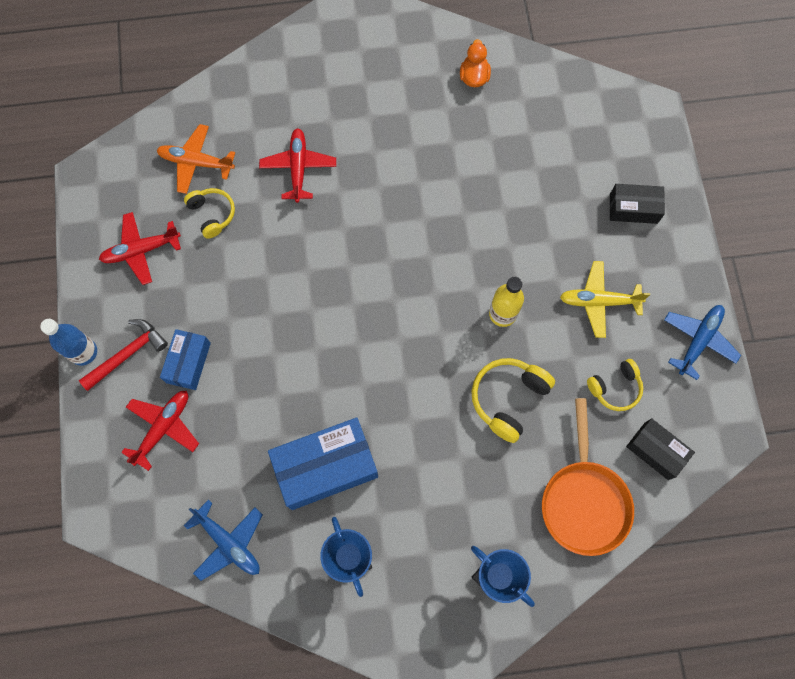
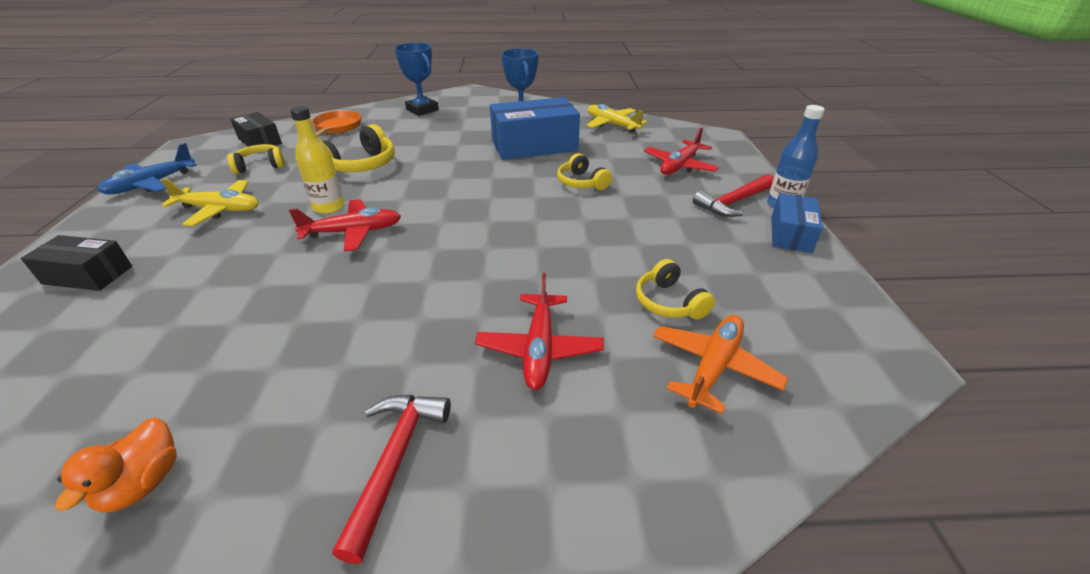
camera: 175 degrees left, 35 degrees down
red plane [99,212,181,285] -> red plane moved to [289,199,401,251]
orange plane [157,124,235,194] -> orange plane turned 75 degrees counterclockwise [653,315,788,414]
blue box [160,329,211,390] -> blue box moved to [772,193,823,253]
blue plane [184,500,263,581] -> yellow plane [586,104,648,133]
orange pan [542,398,634,556] -> orange pan [312,110,361,137], size x0.66
none -> red hammer [332,395,451,564]
none -> yellow headphones [557,153,612,190]

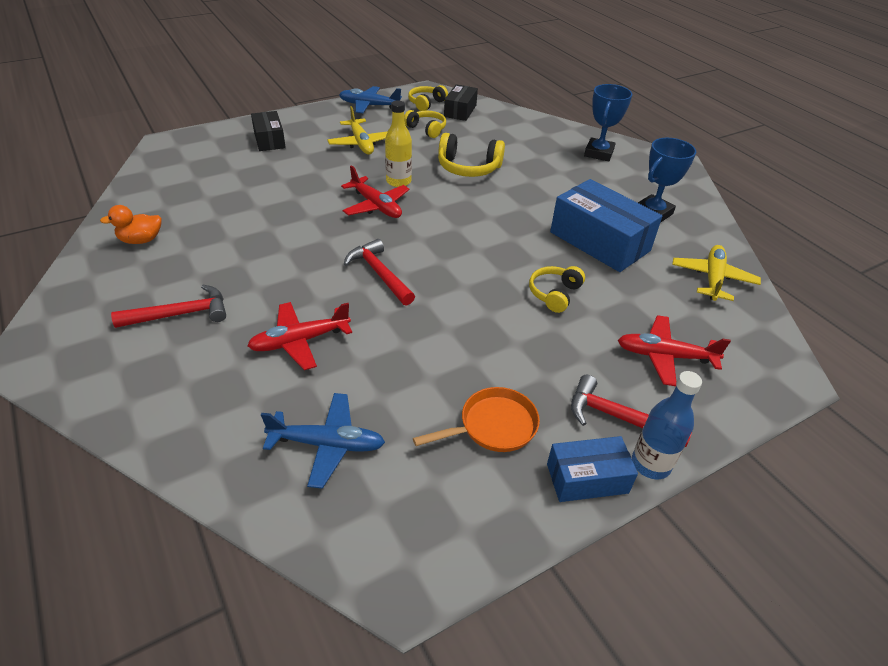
camera: 60 degrees right, 5 degrees up
orange pan [312,110,361,137] -> orange pan moved to [413,387,540,452]
yellow headphones [636,259,715,319] -> yellow headphones moved to [408,85,448,111]
orange plane [653,315,788,414] -> blue plane [261,393,385,489]
none -> red hammer [344,239,415,306]

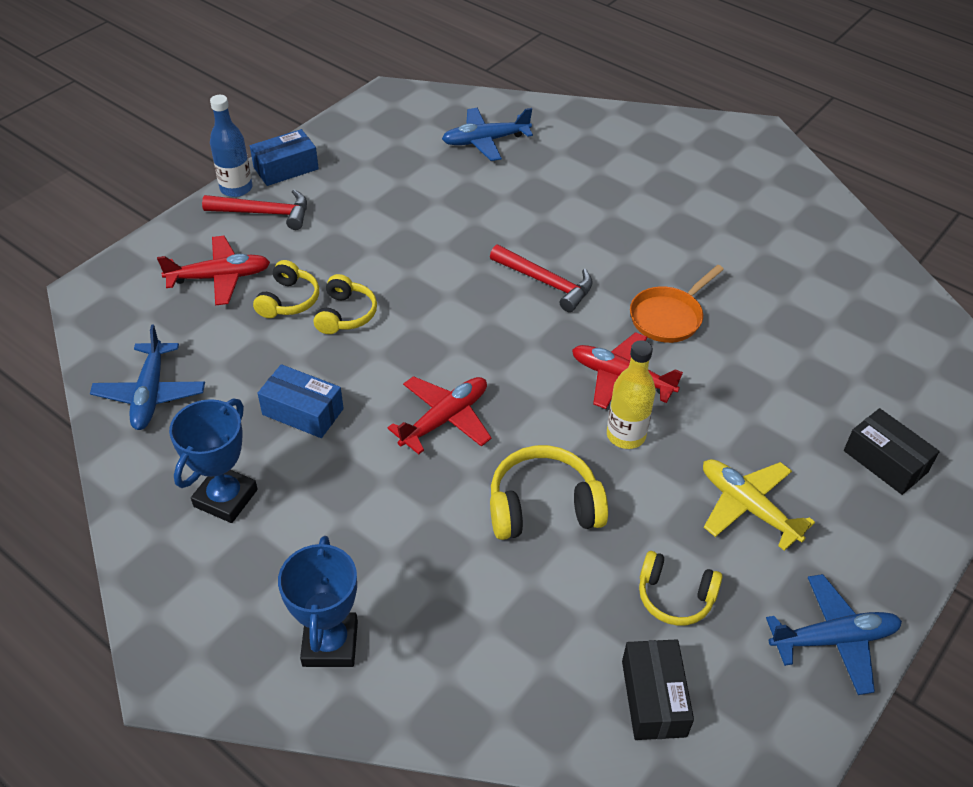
camera: 160 degrees right, 5 degrees up
orange duck [100,205,162,244] -> none
red hammer [111,285,226,328] -> none
red plane [247,302,352,370] -> red plane moved to [387,376,492,454]
yellow headphones [408,85,448,111] -> yellow headphones moved to [253,260,319,318]
orange pan [413,387,540,452] -> orange pan moved to [630,265,724,343]
blue box [550,179,662,272] -> blue box [257,364,344,438], size x0.57
yellow plane [672,245,761,301] -> blue plane [90,324,205,430]

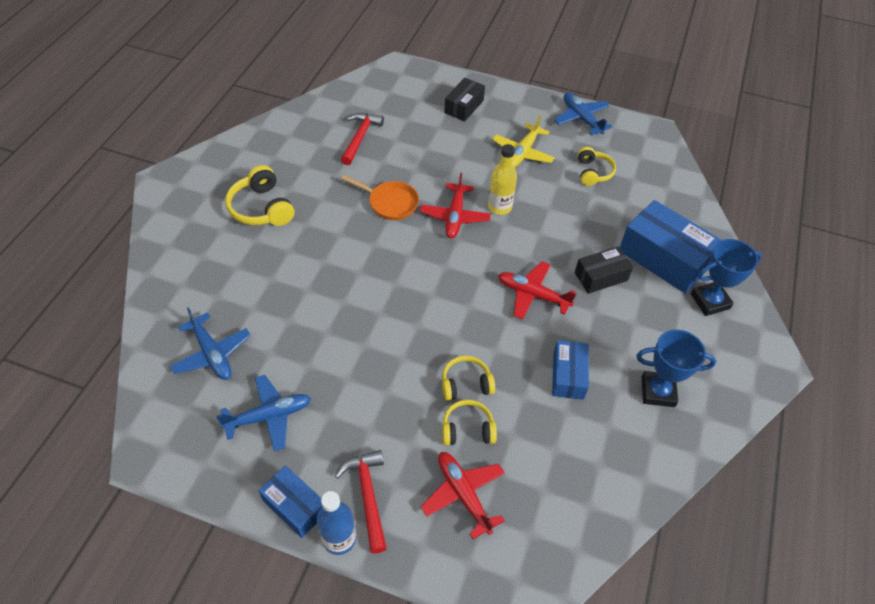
camera: 110 degrees left, 5 degrees up
blue plane [90,324,205,430] -> blue plane moved to [216,375,311,451]
red hammer [490,245,593,312] -> red hammer moved to [341,113,384,165]
yellow headphones [490,445,608,540] -> yellow headphones moved to [225,165,294,226]
black box [622,639,694,740] -> black box moved to [575,246,633,294]
none -> blue box [620,200,722,293]

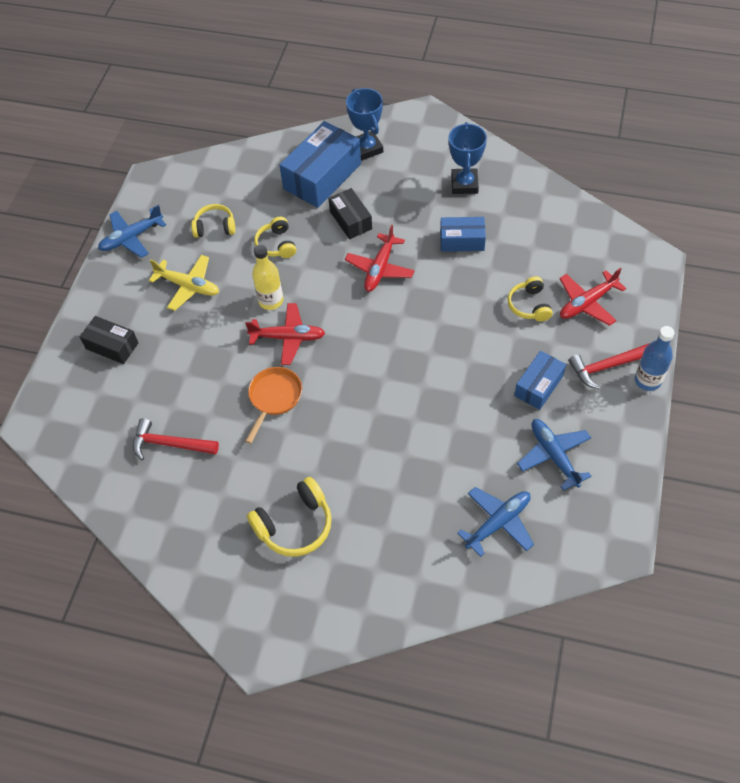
camera: 90 degrees left, 5 degrees up
blue box [259,465,322,538] -> blue box moved to [514,351,566,410]
yellow headphones [442,356,495,401] -> yellow headphones moved to [254,217,296,258]

